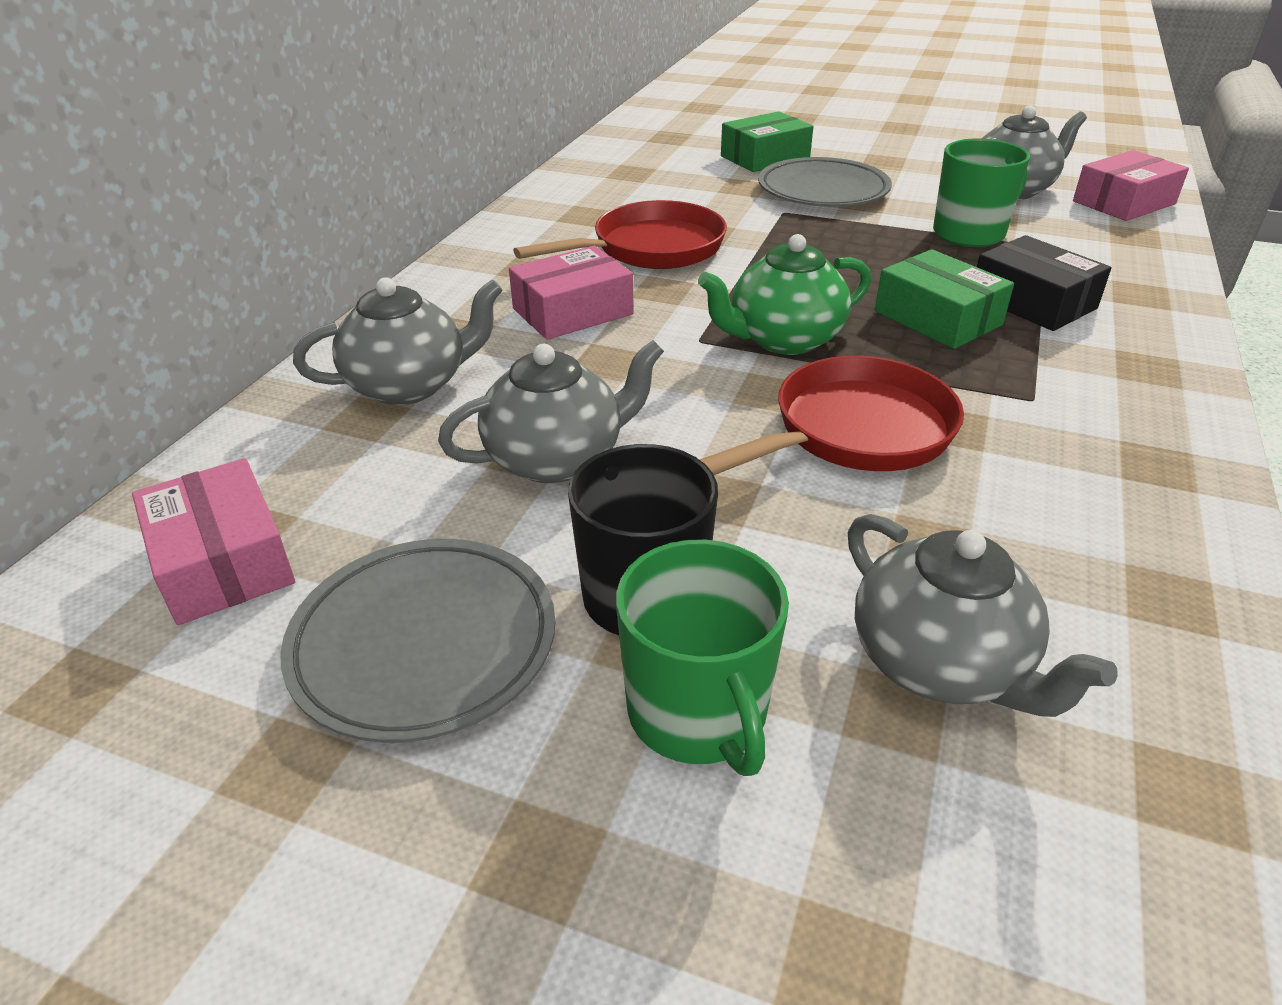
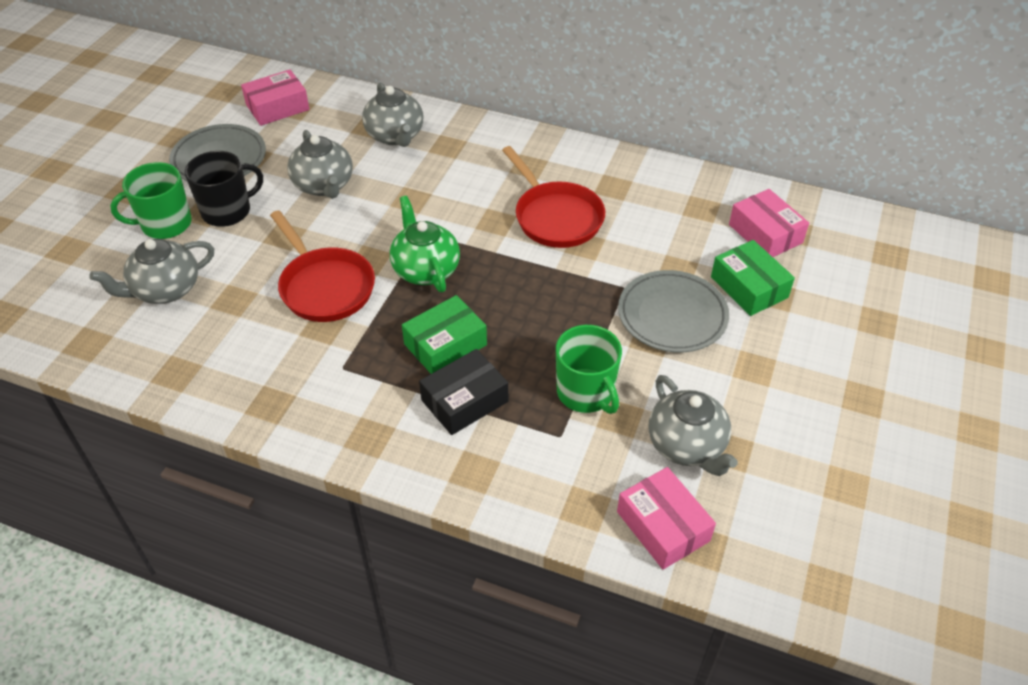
camera: 90 degrees right, 10 degrees up
pink box [509,246,634,340] -> pink box moved to [729,189,809,257]

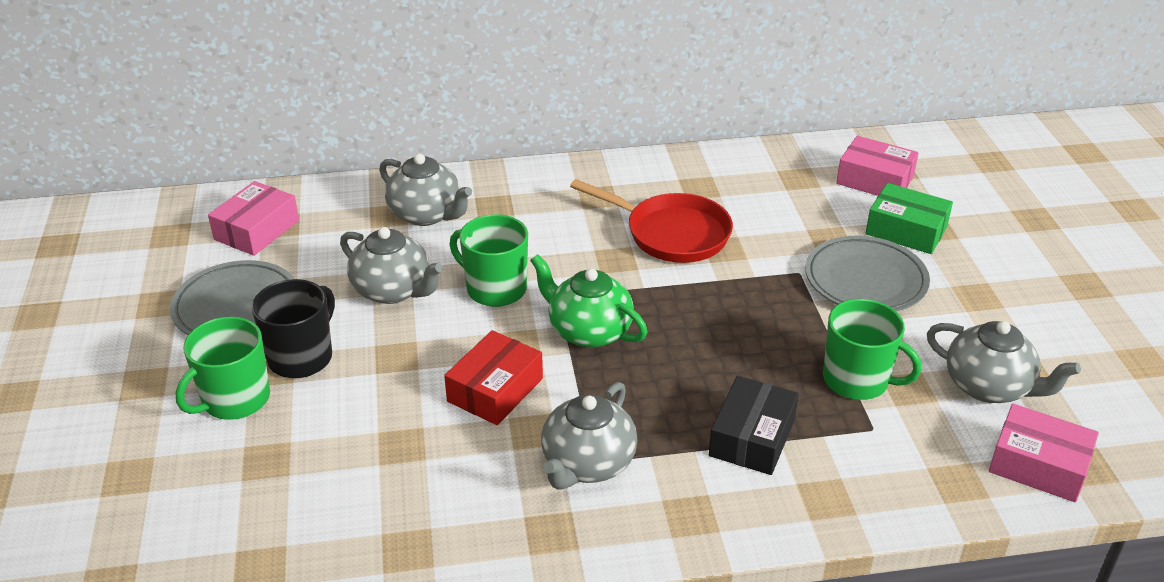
camera: 30 degrees left, 10 degrees down
grey teapot [89,239,214,304] -> grey teapot moved to [541,382,637,490]
red pan [270,210,375,322] -> red box [444,330,543,425]
green box [402,295,487,374] -> none
none -> green mug [450,214,528,307]

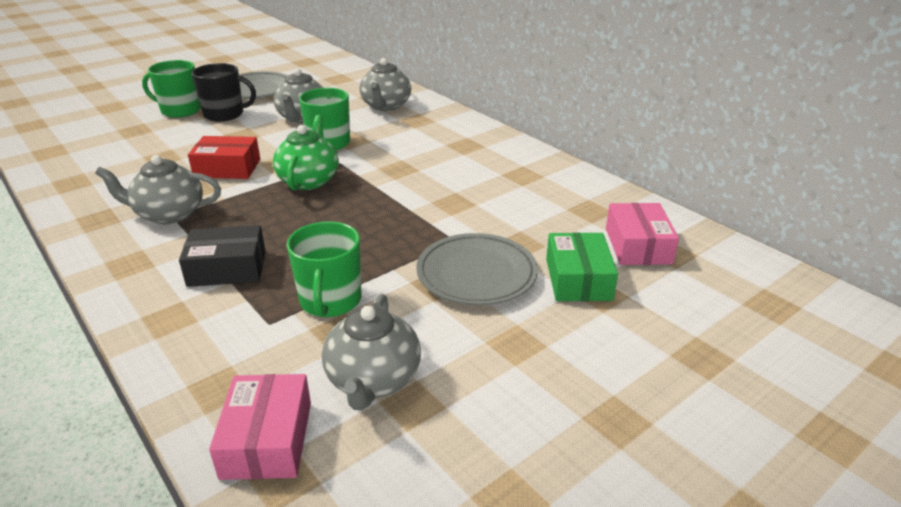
camera: 60 degrees right, 5 degrees down
pink box [208,181,299,256] -> none
red pan [570,179,733,263] -> none

